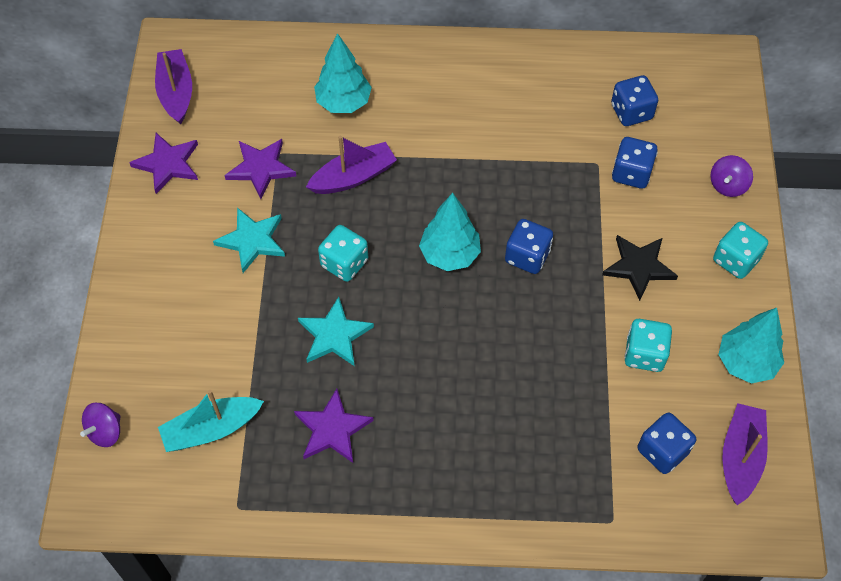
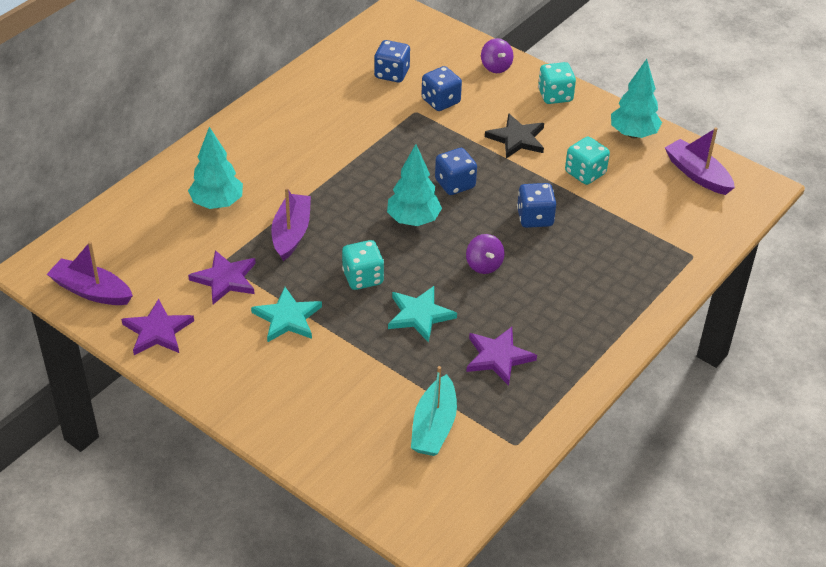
camera: 55 degrees left, 15 degrees down
purple spinning top [80,403,120,447] -> purple spinning top moved to [466,234,505,274]
blue dice [638,412,696,474] -> blue dice moved to [517,183,556,228]

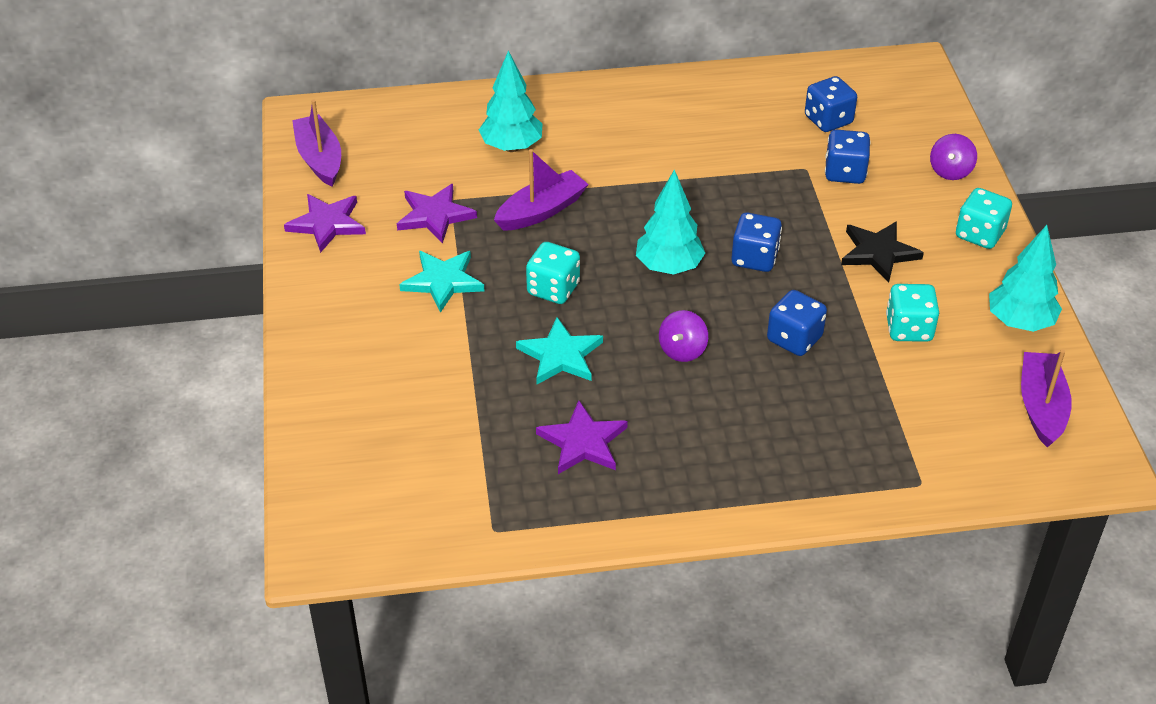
camera: 45 degrees right, 0 degrees up
turquoise boat [411,366,457,456] -> none

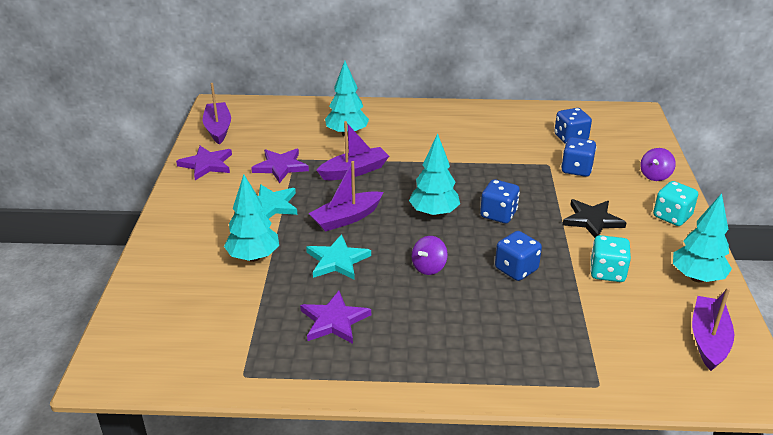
camera: 10 degrees right, 10 degrees down
turquoise dice [526,242,580,304] -> purple boat [308,161,383,232]
none -> turquoise tree [224,174,279,262]

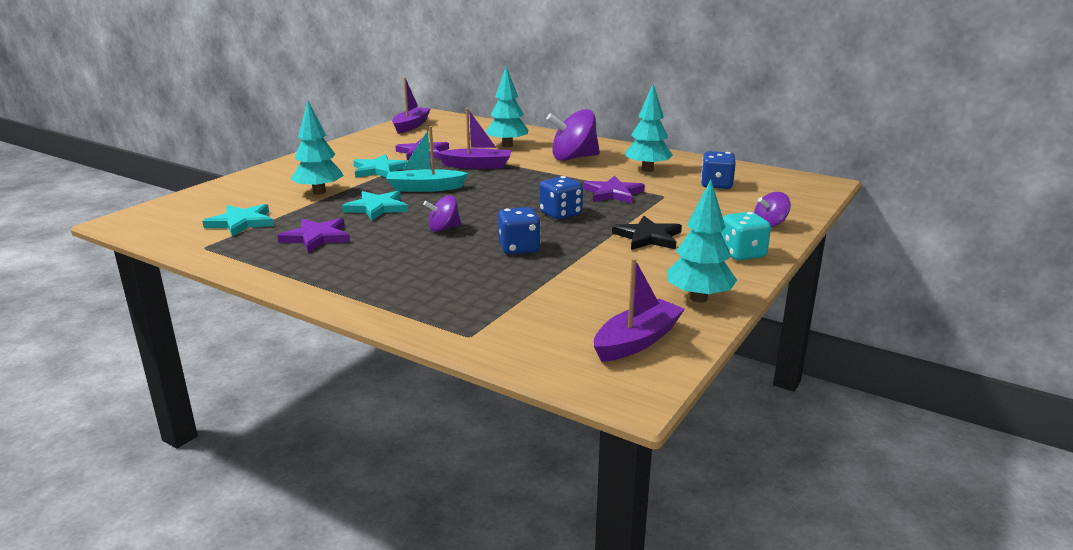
camera: 30 degrees right, 10 degrees down
purple star [176,146,232,180] -> purple star moved to [583,176,645,203]
purple boat [308,161,383,232] -> turquoise boat [386,126,469,192]
turquoise tree [409,133,460,217] -> turquoise tree moved to [626,84,673,172]
blue dice [561,137,596,177] -> none
turquoise dice [590,235,631,282] -> none
none -> turquoise star [202,204,274,237]
none -> purple spinning top [546,109,600,161]

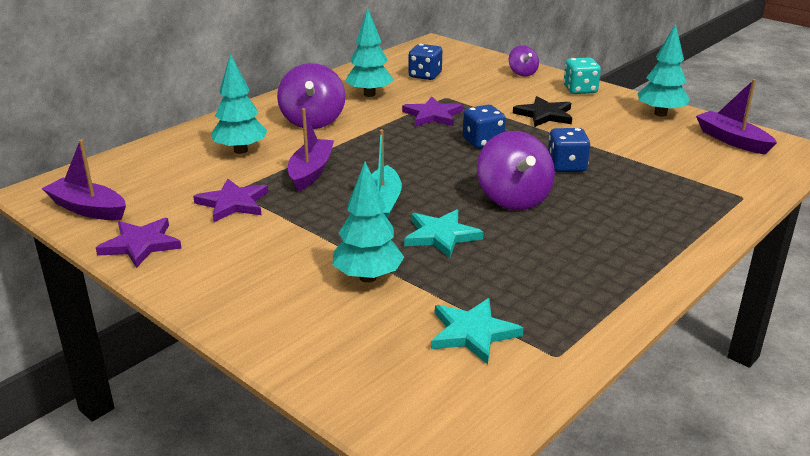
camera: 80 degrees left, 5 degrees up
purple star [277,218,350,253] -> purple star moved to [96,218,181,268]
turquoise star [353,154,408,178] -> none
purple spinning top [423,195,462,232] -> purple spinning top [477,131,555,210], size x1.84

